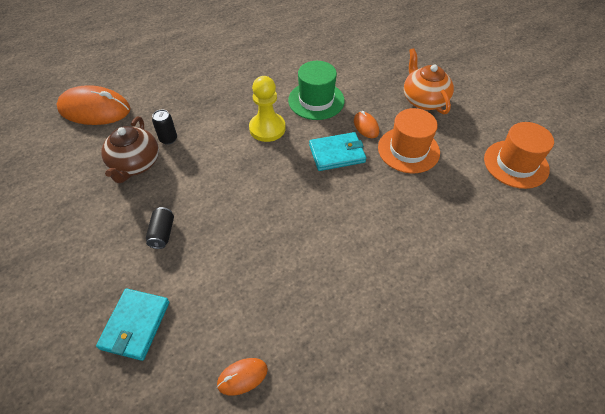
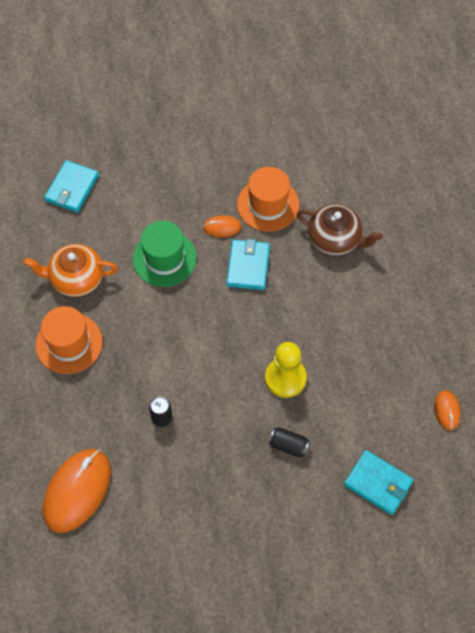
camera: 70 degrees left, 10 degrees up
brown teapot [101,116,159,183] -> brown teapot moved to [297,204,383,256]
yellow pawn [249,76,286,142] -> yellow pawn moved to [265,342,307,398]
orange teapot [404,48,454,114] -> orange teapot moved to [23,244,118,297]
orange hat [484,122,554,189] -> orange hat moved to [36,306,103,374]
none -> turquoise wallet [44,160,99,213]

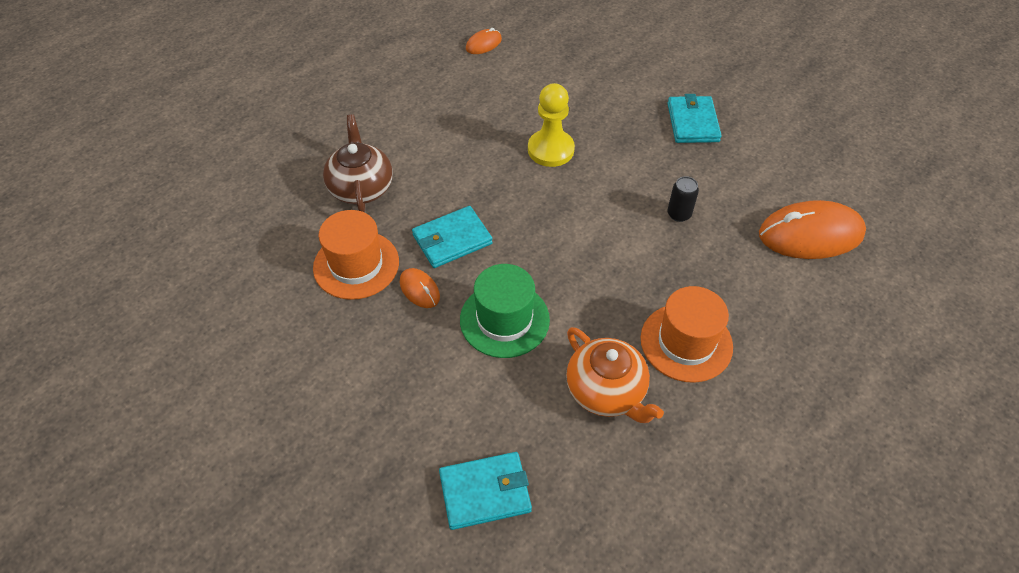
camera: 125 degrees left, 10 degrees down
black can [269,427,310,457] -> none
turquoise wallet [344,450,414,515] -> turquoise wallet moved to [667,94,722,143]

